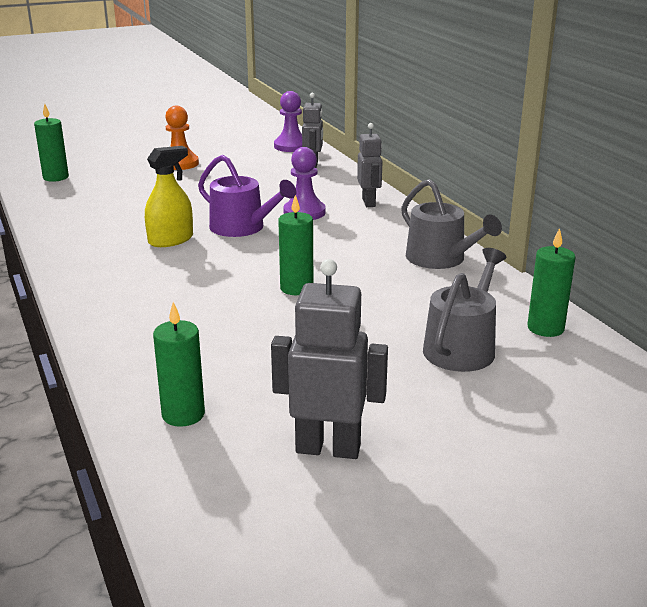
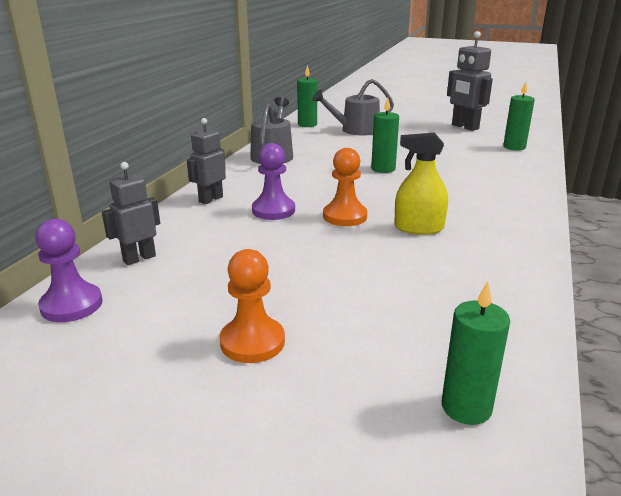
camera: 135 degrees left, 0 degrees up
purple watering can [198,155,297,237] -> orange pawn [323,148,367,226]

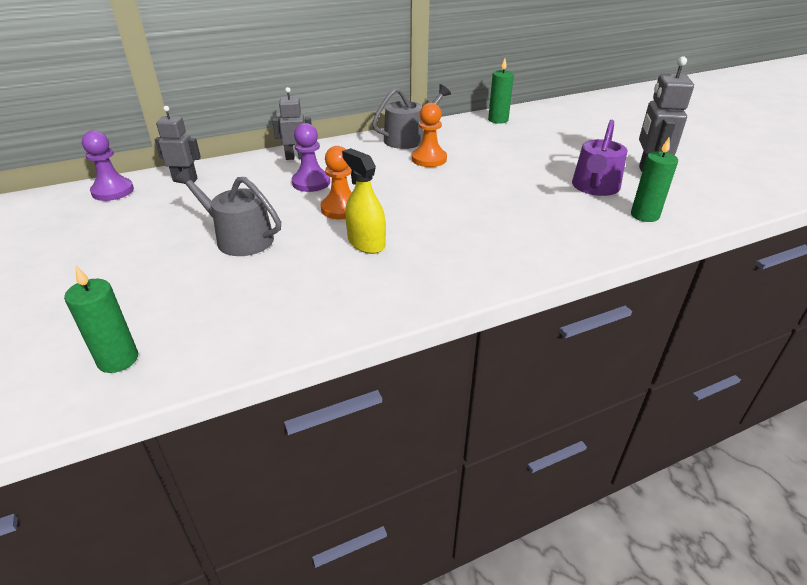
camera: 45 degrees right, 10 degrees up
orange pawn [220,249,285,363] -> orange pawn moved to [412,103,447,167]
grey watering can [312,79,394,135] -> grey watering can moved to [174,168,281,256]
green candle [371,97,399,173] -> none
none -> purple watering can [572,119,627,196]

